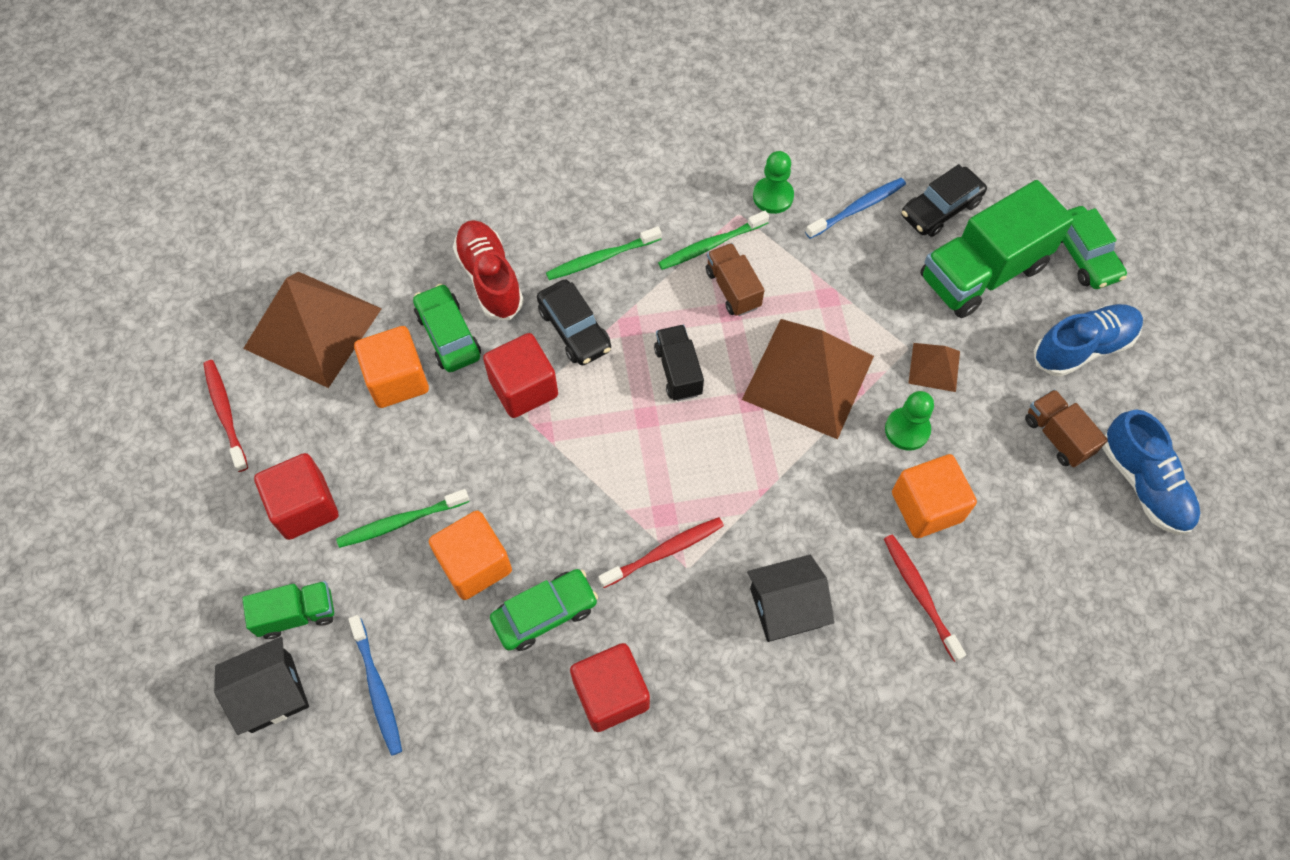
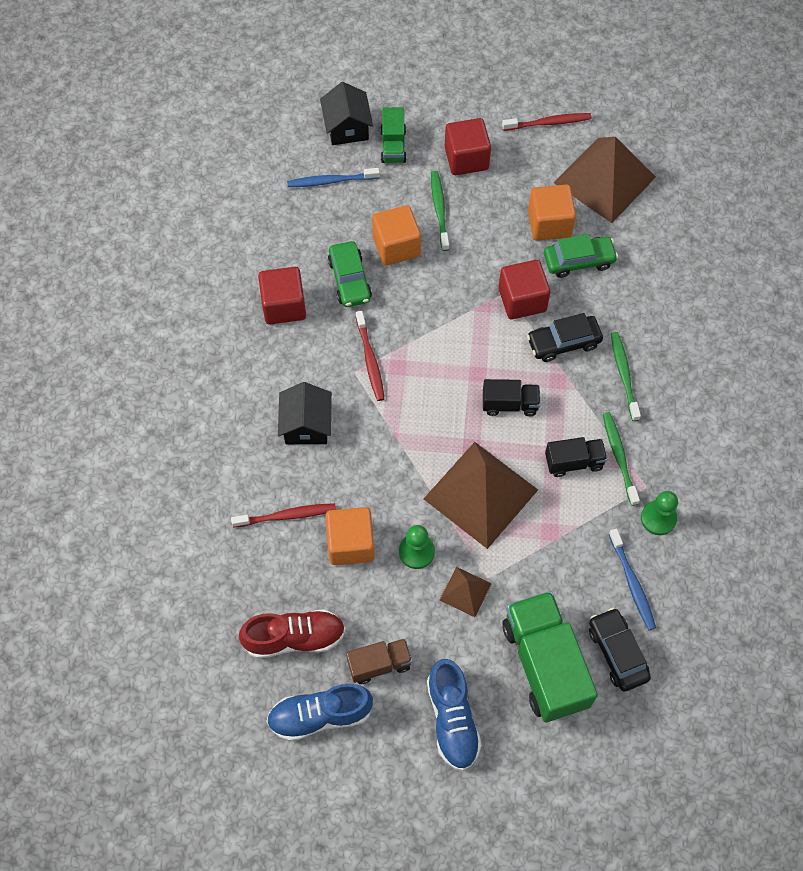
camera: 105 degrees right, 0 degrees up
red shoe [453,220,524,320] -> red shoe moved to [239,609,346,658]
brown truck [706,243,764,316] -> black truck [545,437,607,477]
green car [1061,206,1127,289] -> none

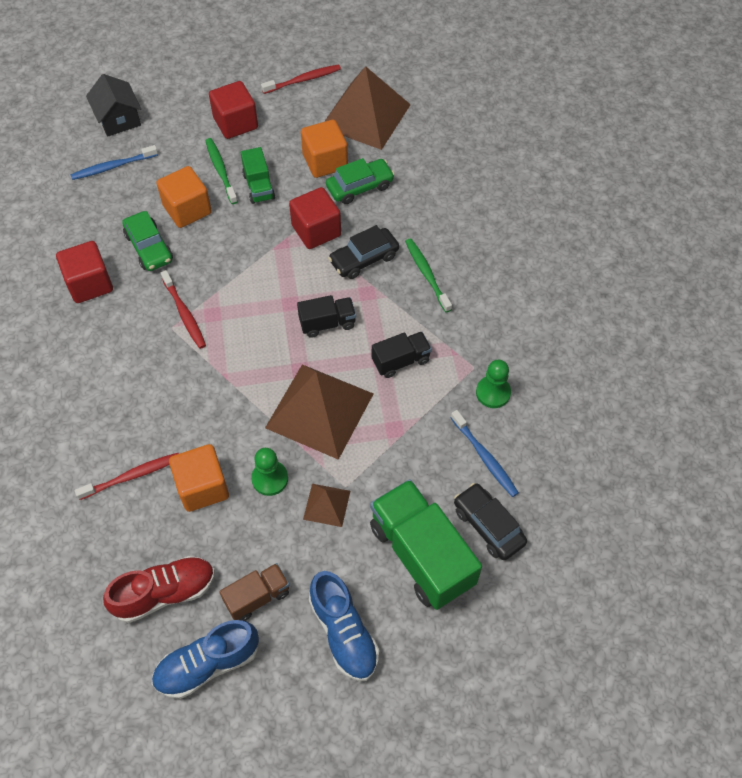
camera: 15 degrees left, 5 degrees down
black house [278,382,332,444] -> none
green truck [381,107,407,163] -> green truck moved to [241,147,275,204]
green toothbrush [603,412,640,506] -> none

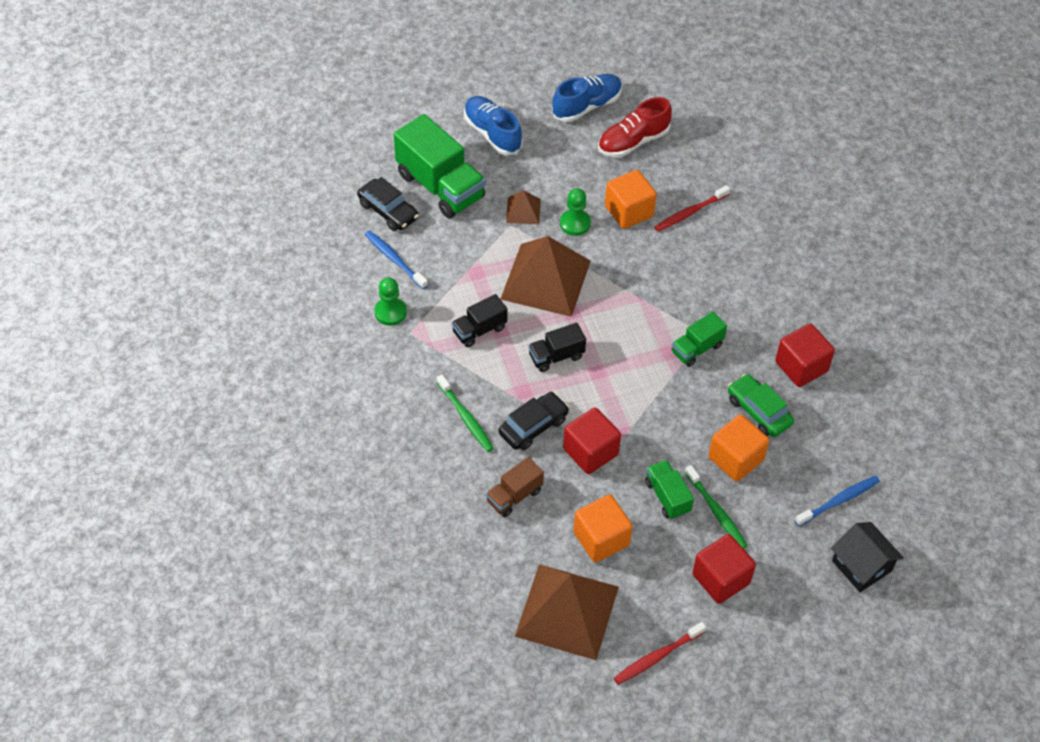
camera: 170 degrees right, 5 degrees down
red toothbrush [161,270,206,349] -> green truck [672,312,727,367]
brown truck [219,563,290,621] -> brown truck moved to [486,457,544,517]
green car [326,158,395,204] -> none

